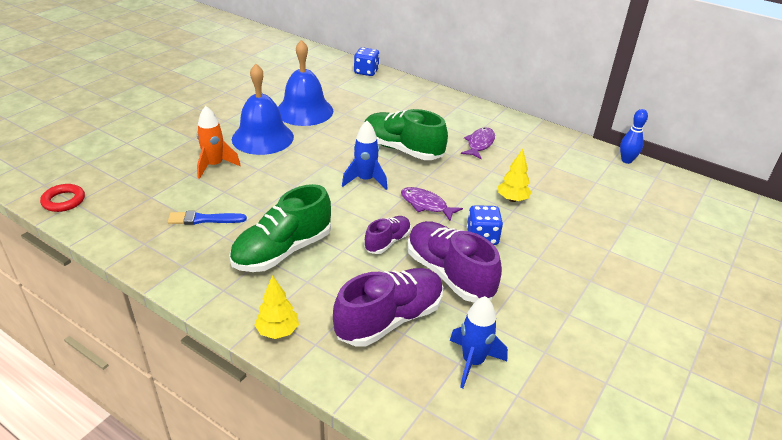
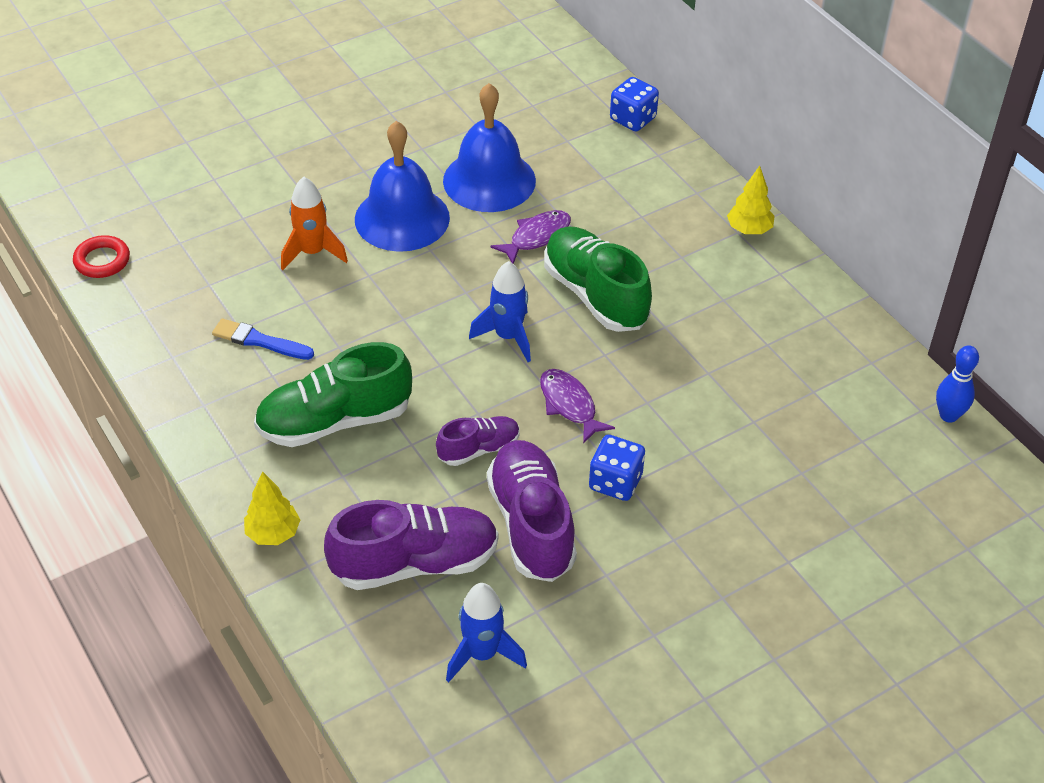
camera: 25 degrees right, 10 degrees up
purple fish [461,127,495,160] -> purple fish moved to [490,210,571,264]
yellow tree [498,149,532,202] -> yellow tree moved to [727,166,774,234]

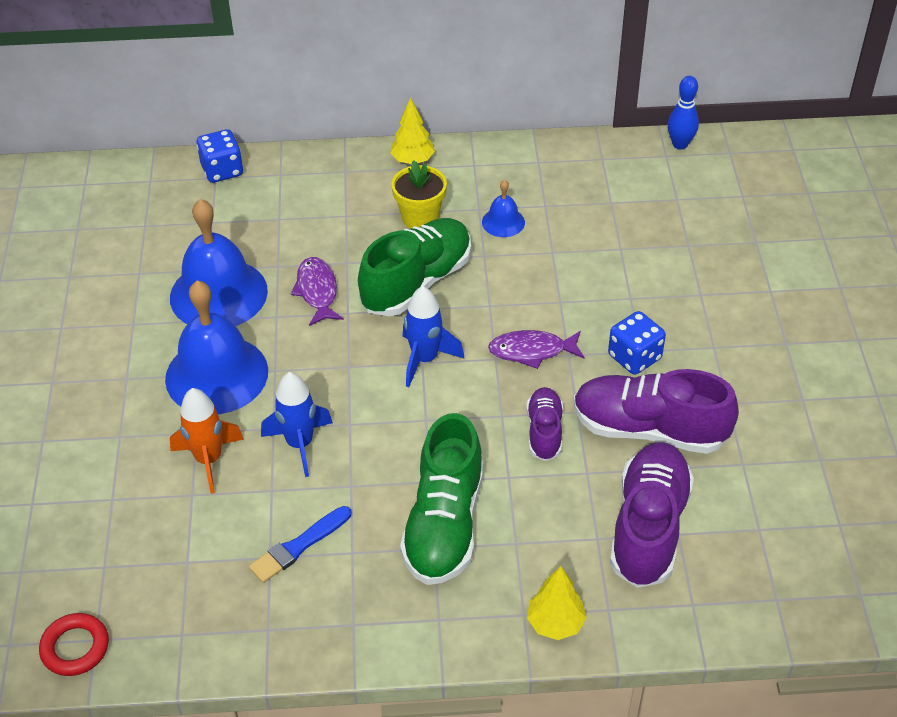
camera: 60 degrees left, 0 degrees up
blue rocket [446,583,527,682] -> blue rocket moved to [261,372,333,477]
green shoe [544,226,652,332] -> green shoe turned 135 degrees clockwise [358,218,471,316]
none -> yellow flower pot [392,160,447,228]
none -> blue bell [482,180,525,237]

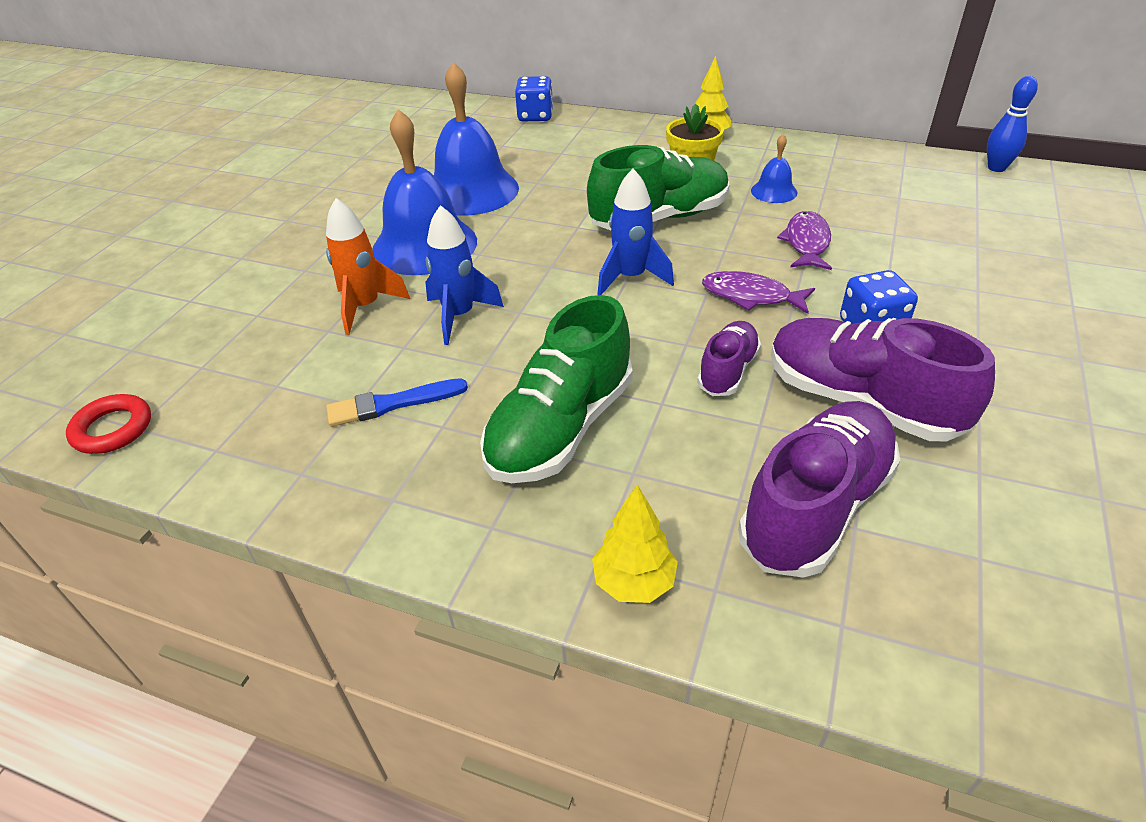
camera: 25 degrees right, 5 degrees down
purple fish [291,257,344,326] -> purple fish moved to [777,211,832,270]

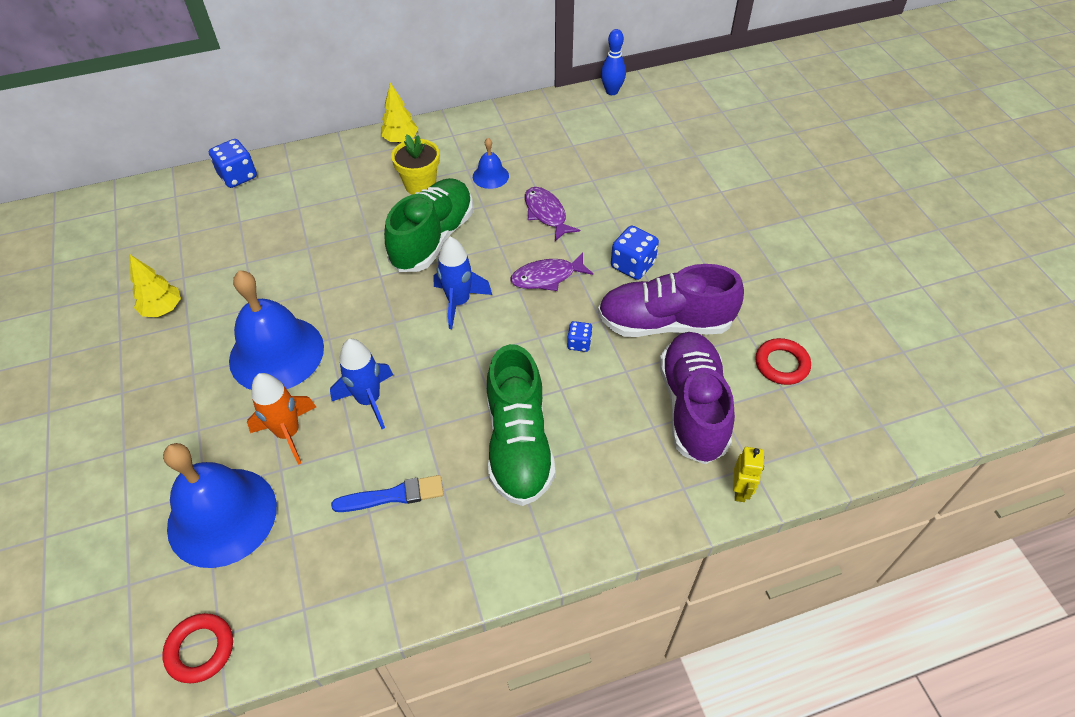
camera: 40 degrees left, 10 degrees up
blue brush [326,378,468,427] -> blue brush turned 135 degrees counterclockwise [331,475,444,512]
blue bell [434,62,519,215] -> blue bell moved to [163,443,277,568]
yellow tree [592,484,678,603] -> yellow tree moved to [130,255,181,317]
purple shoe [697,321,761,396] -> blue dice [567,321,593,352]
none -> yellow robot [733,447,764,502]
none -> red ring [755,338,811,385]

